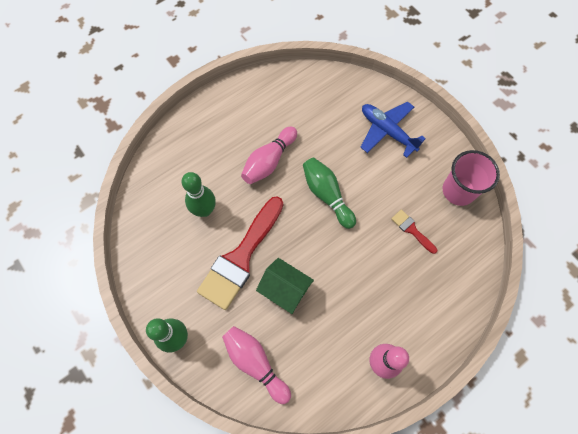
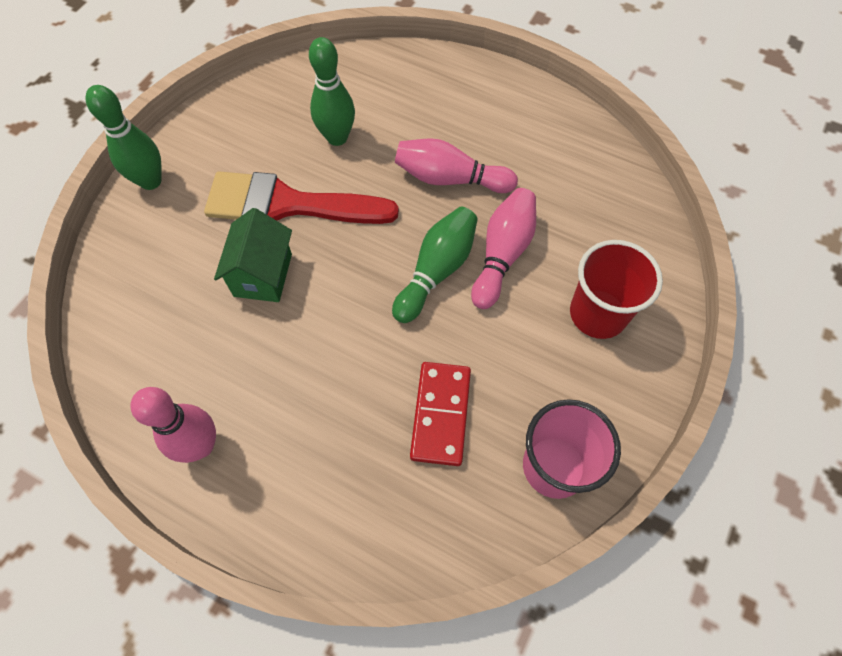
camera: 65 degrees right, 5 degrees down
pink bowling pin [222,326,291,404] -> pink bowling pin moved to [471,188,536,309]
blue plane [360,102,426,158] -> red cup [570,240,663,339]
red brush [391,210,437,254] -> red domino [410,362,471,466]

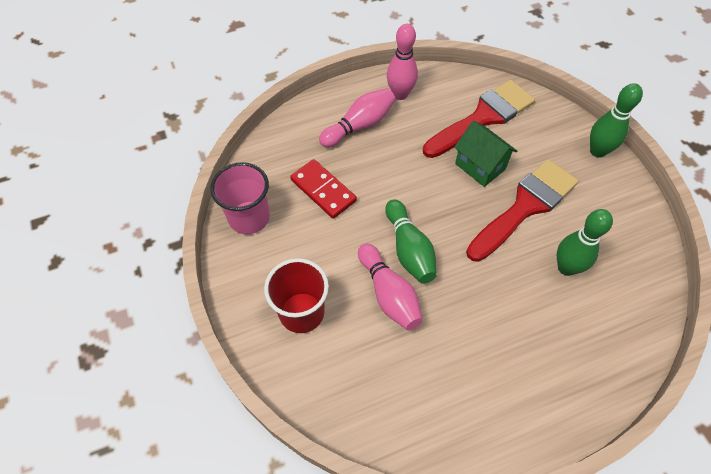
camera: 130 degrees right, 5 degrees down
pink bowling pin [395,138,518,193] -> pink bowling pin moved to [319,88,395,147]
none -> red brush [423,79,535,158]

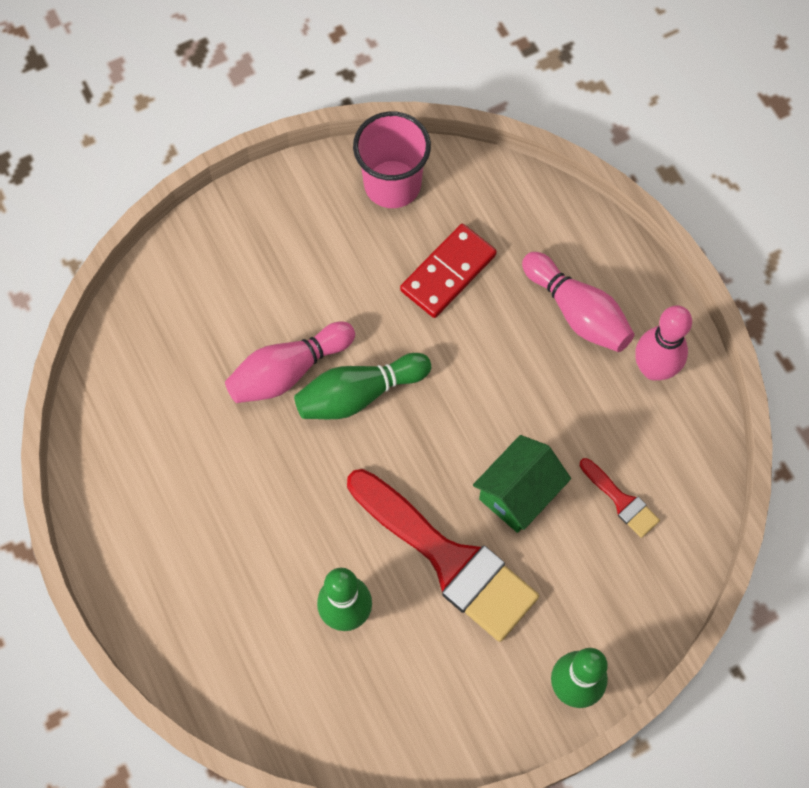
camera: 85 degrees right, 10 degrees up
red cup [264,258,329,333] -> none
red brush [423,79,535,158] -> red brush [579,458,660,538], size x0.44

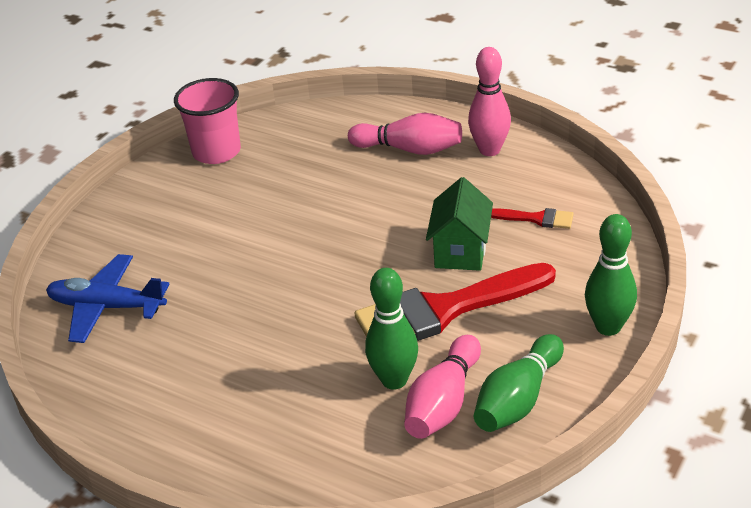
camera: 30 degrees left, 30 degrees down
pink bowling pin [225,322,355,403] -> pink bowling pin moved to [404,335,481,439]
green bowling pin [294,353,431,419] -> green bowling pin moved to [474,334,564,432]
red brush [347,469,539,642] -> red brush turned 150 degrees clockwise [355,263,556,341]
red domino [400,224,497,318] -> none
none -> blue plane [46,254,169,343]

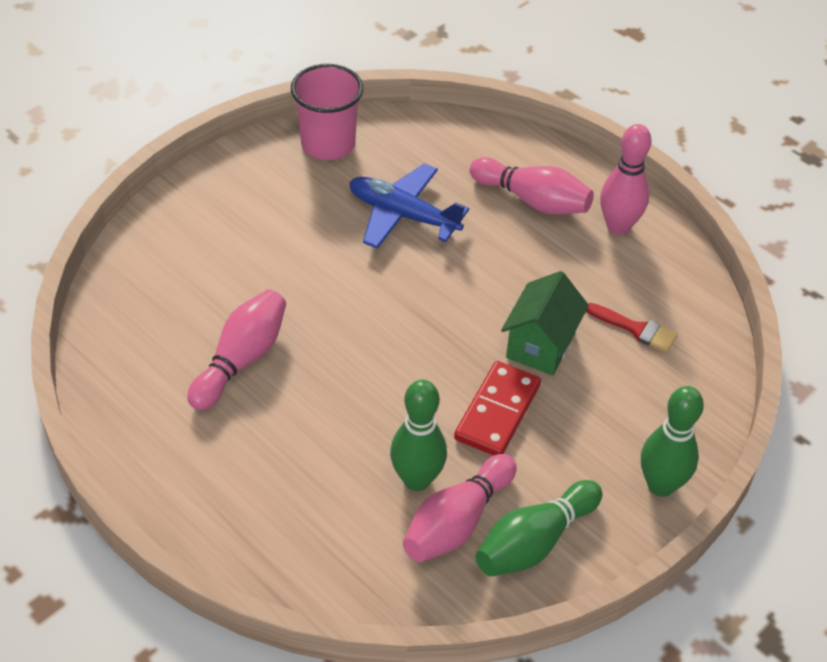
camera: 10 degrees right, 10 degrees up
blue plane [46,254,169,343] -> blue plane moved to [349,163,469,249]
red brush [355,263,556,341] -> red domino [454,361,541,455]
none -> pink bowling pin [187,289,286,410]

